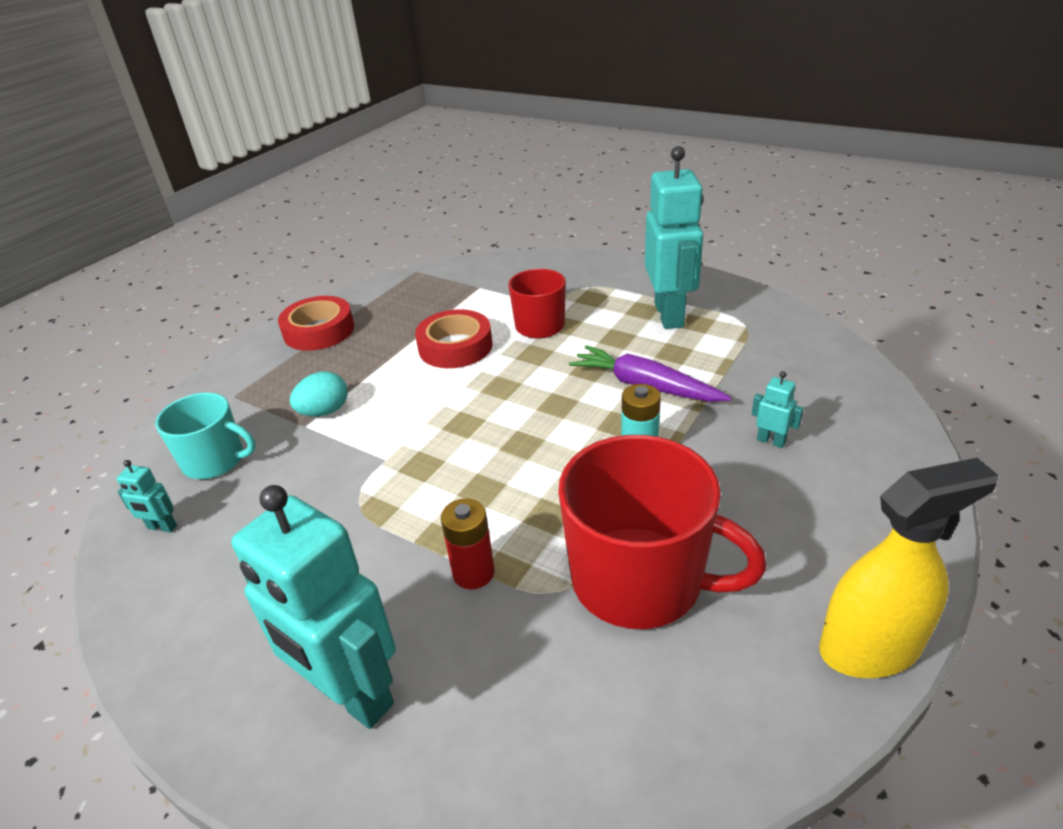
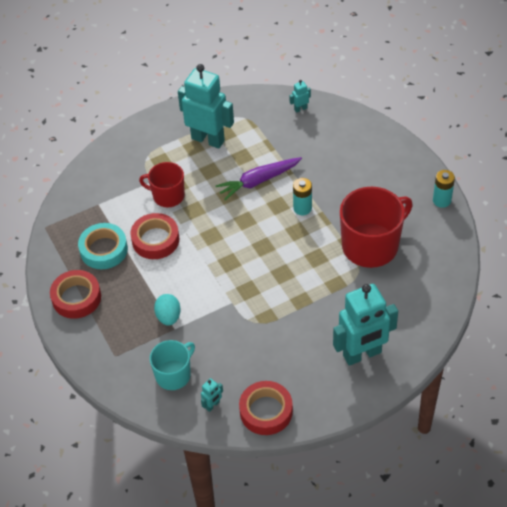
camera: 60 degrees left, 15 degrees up
red battery [441,499,494,589] -> none
turquoise robot [752,371,804,448] -> turquoise robot moved to [289,80,311,113]
yellow spray bottle [819,458,999,678] -> turquoise battery [433,170,455,208]
none -> turquoise tape [78,223,128,269]
none -> red tape [239,381,293,435]

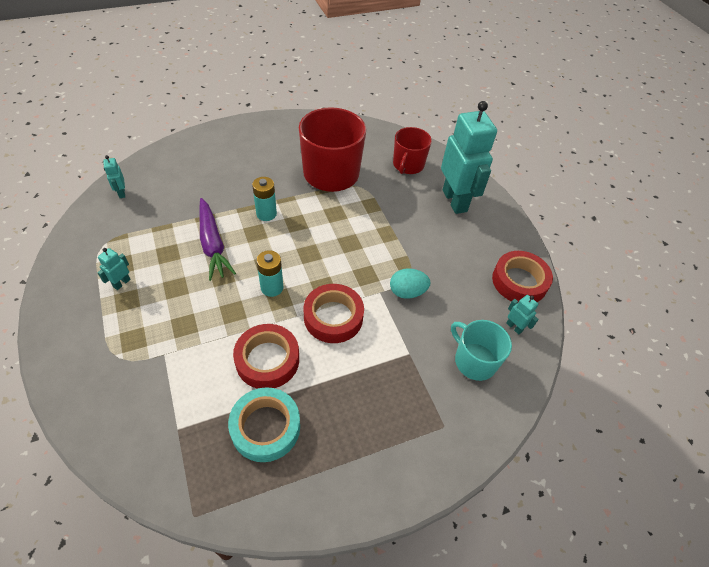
camera: 90 degrees left, 0 degrees up
red tape [50,270,101,319] -> red tape moved to [304,284,364,343]
red mug [139,162,185,207] -> red mug moved to [393,127,432,174]
turquoise egg [154,294,181,326] -> turquoise egg moved to [390,268,431,299]
turquoise robot [178,64,234,149] -> turquoise robot [97,248,130,290], size x0.40
turquoise battery [433,170,455,208] -> turquoise battery moved to [256,250,283,297]

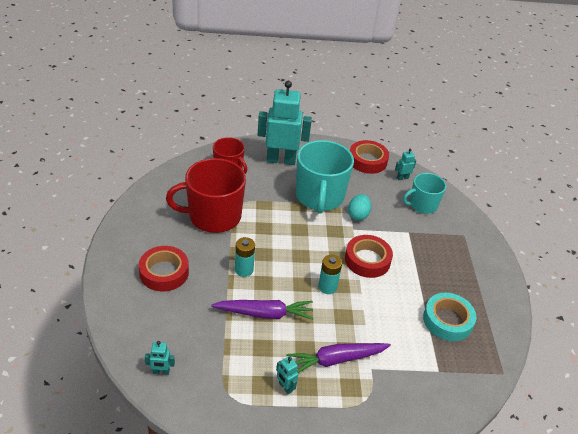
camera: 70 degrees left, 10 degrees down
red tape [233,324,299,389] -> red tape moved to [139,246,189,292]
none -> purple carrot [286,343,391,373]
none -> turquoise mug [296,140,354,214]

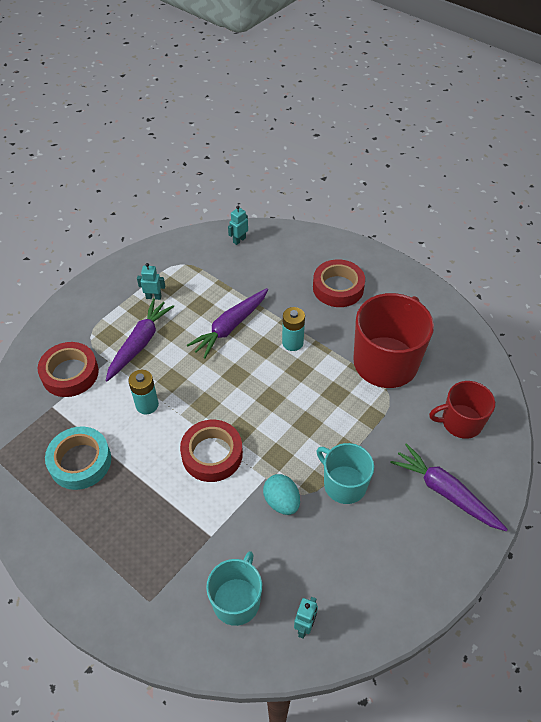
camera: 135 degrees right, 10 degrees up
turquoise robot [258,81,312,165] -> purple carrot [390,443,508,531]
turquoise mug [296,140,354,214] -> turquoise mug [317,443,374,504], size x0.59
turquoise battery [318,255,342,294] -> turquoise battery moved to [128,370,159,414]
red tape [350,140,389,174] -> red tape moved to [38,342,99,397]

